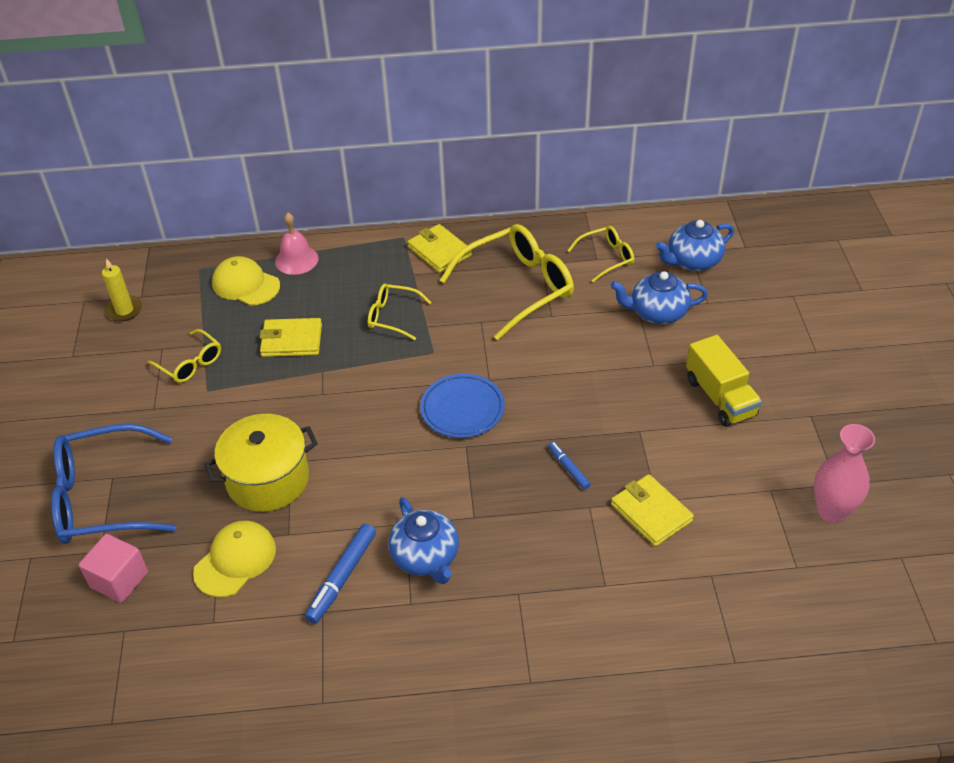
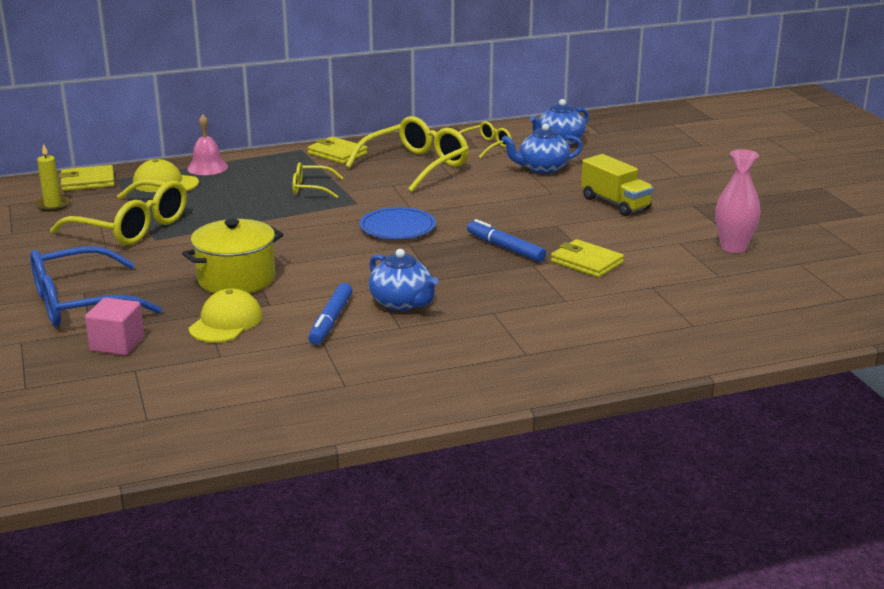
camera: 15 degrees left, 20 degrees down
yellow glasses [147,329,221,383] -> yellow glasses [50,179,187,245], size x1.91
yellow wallet [260,318,322,357] -> yellow wallet moved to [59,165,115,191]
blue marker [548,441,591,489] -> blue marker [467,219,546,262], size x1.70

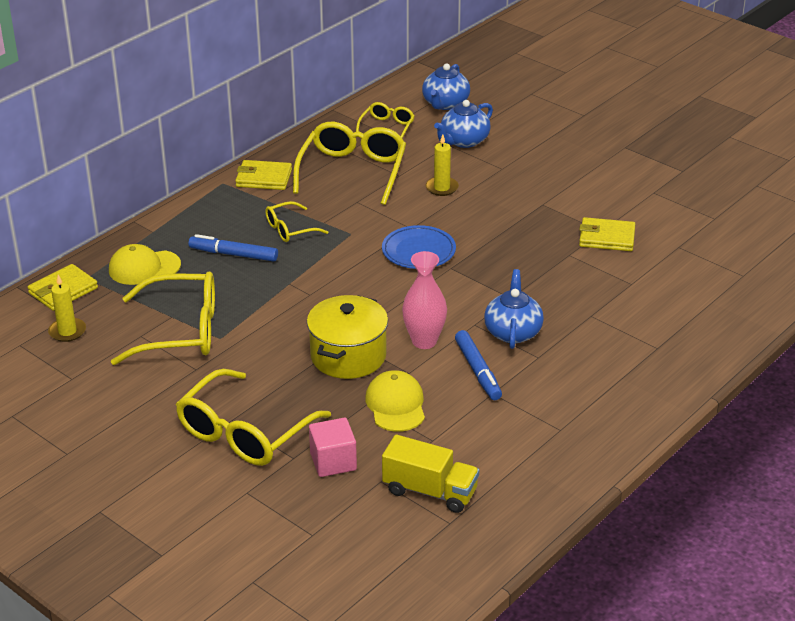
camera: 30 degrees left, 10 degrees up
blue glasses [30,246,162,327] -> yellow glasses [176,369,331,466]
pink bell [187,115,228,175] -> none
blue teapot [369,249,438,311] -> blue teapot turned 105 degrees counterclockwise [484,269,544,349]
blue marker [467,219,546,262] -> blue marker moved to [188,234,278,261]
yellow truck [581,154,654,216] -> yellow truck moved to [382,434,479,513]
pink vase [715,149,761,253] -> pink vase moved to [402,251,447,349]
none -> yellow candle [426,134,459,196]

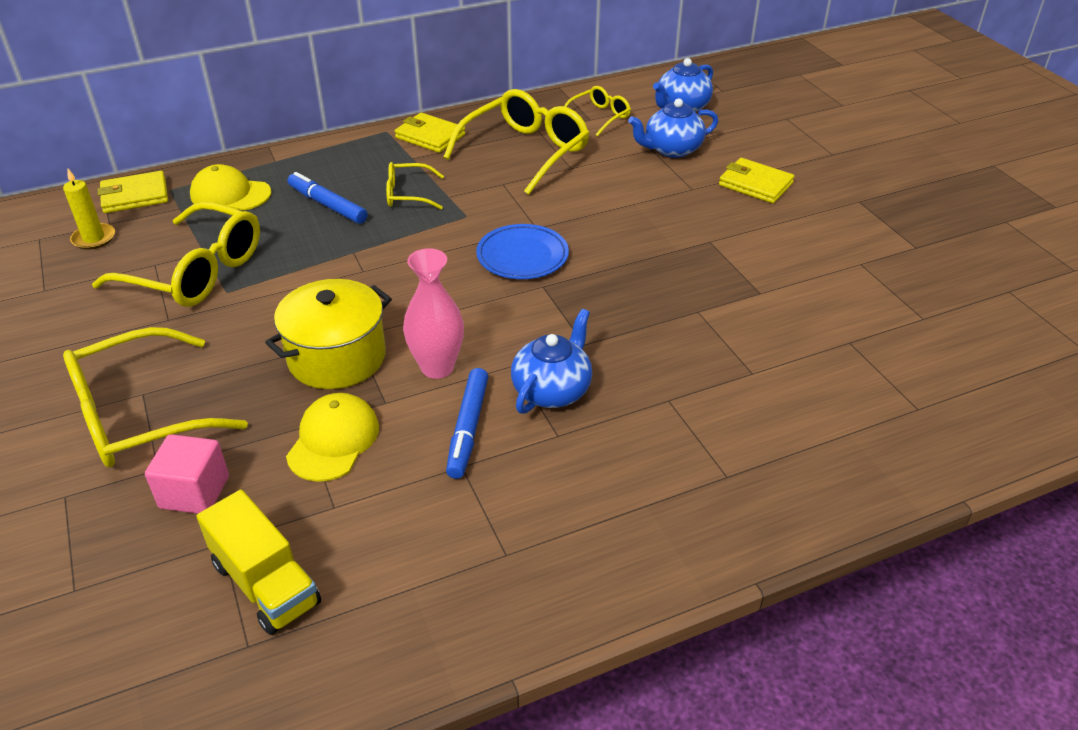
camera: 25 degrees right, 5 degrees up
yellow candle [426,134,459,196] -> none
yellow wallet [579,217,635,251] -> yellow wallet moved to [719,158,795,203]

